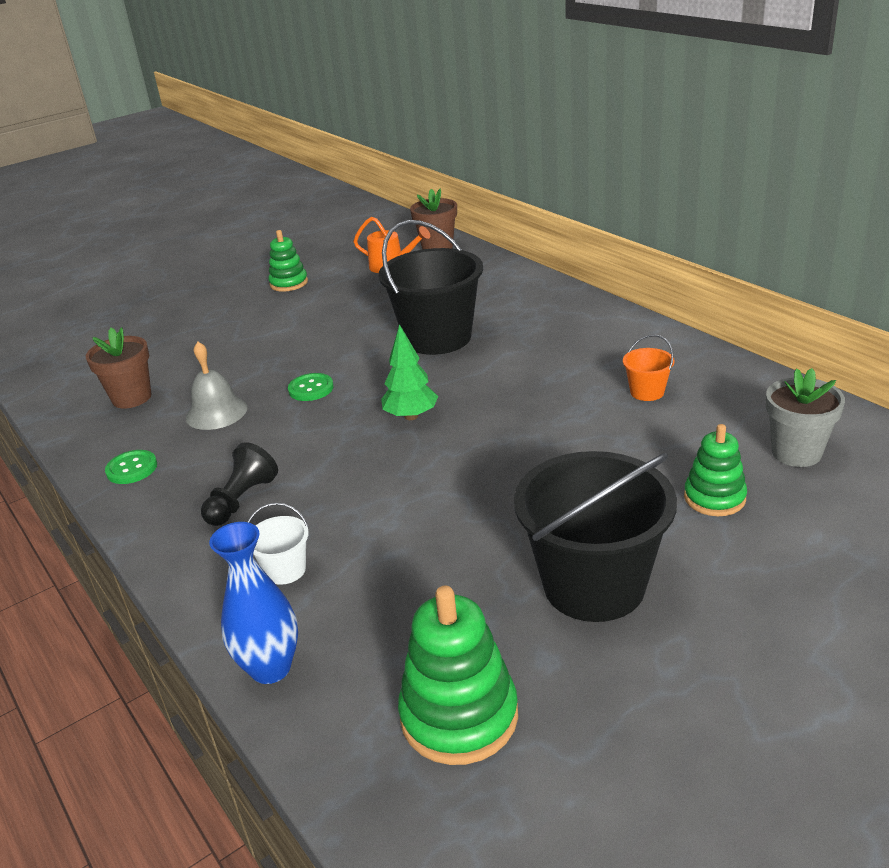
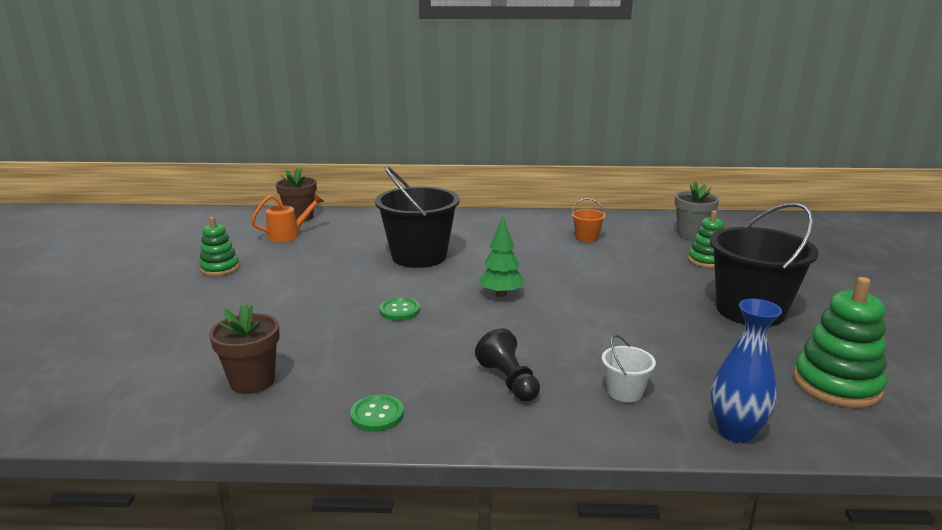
camera: 55 degrees left, 10 degrees down
grey bell [186,342,248,430] -> none

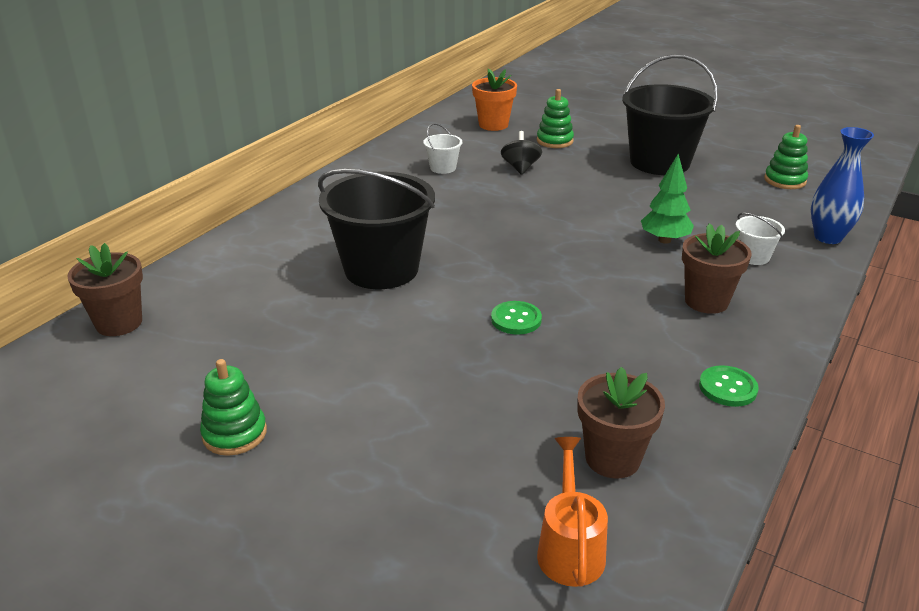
camera: 60 degrees left, 10 degrees up
orange watering can [251,194,324,242] -> orange watering can moved to [537,437,608,587]
black pawn [475,328,540,402] -> brown flower pot [682,223,751,314]
green tree [478,217,524,297] -> green tree moved to [641,154,694,244]
orange bucket [571,198,605,242] -> white bucket [423,123,462,174]
grey flower pot [675,181,719,240] -> orange flower pot [472,69,517,131]
green stacking toy [793,277,887,408] -> green stacking toy [764,125,808,189], size x0.64
none -> black spinning top [501,131,542,175]

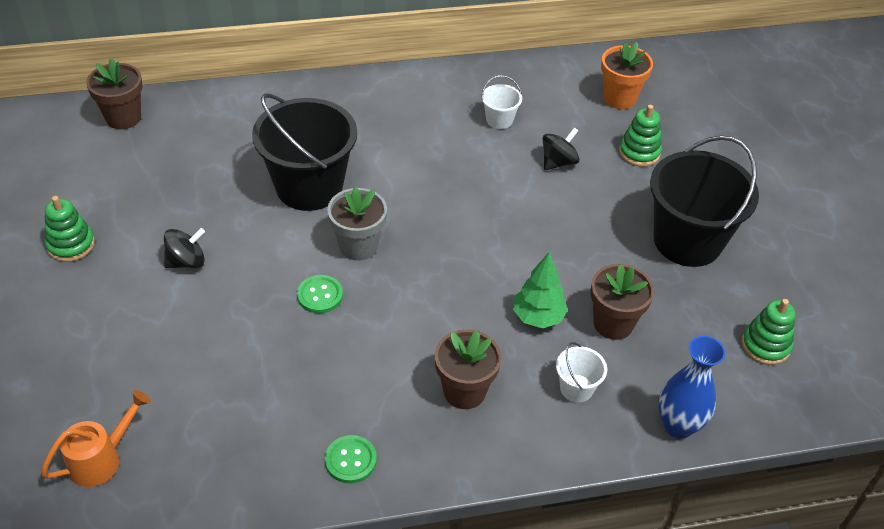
camera: 45 degrees right, 15 degrees up
brown flower pot [577,367,665,479] -> brown flower pot moved to [591,264,654,340]
none -> black spinning top [164,228,205,268]
none -> grey flower pot [327,187,387,261]

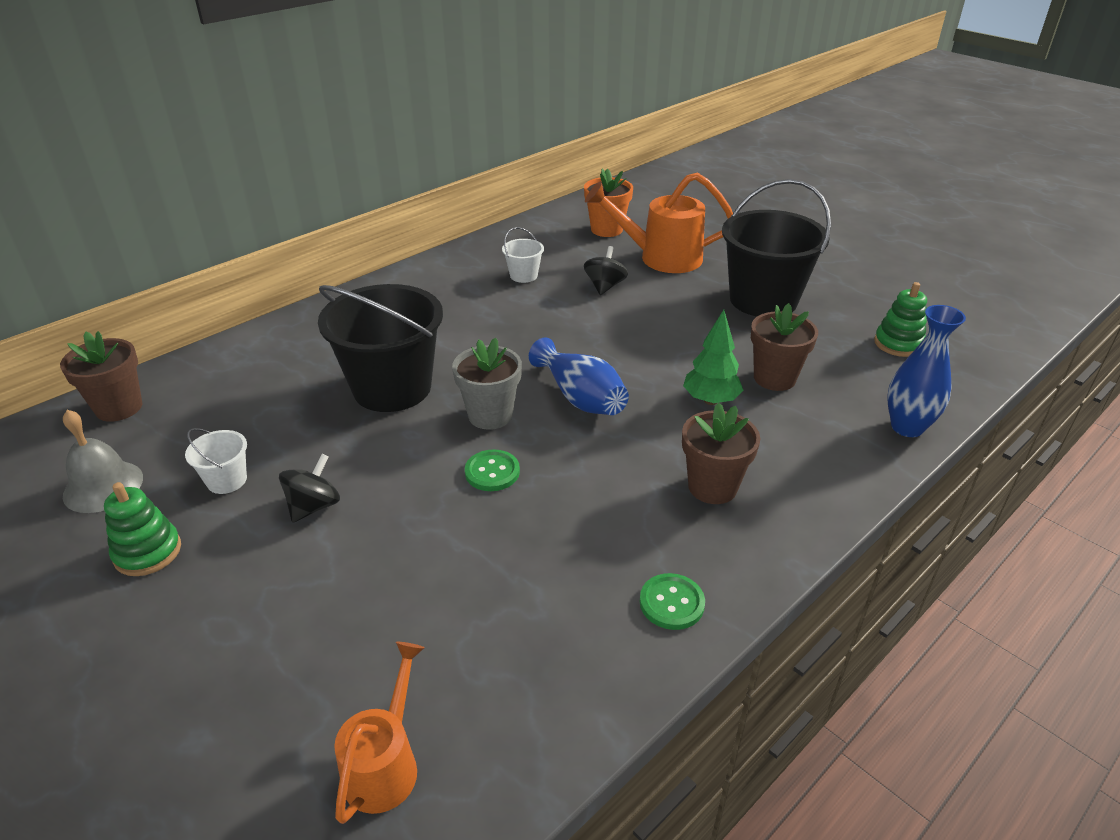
camera: 30 degrees left, 10 degrees down
white bucket [556,342,607,402] -> white bucket moved to [185,428,247,494]
green stacking toy [619,105,662,167] -> orange watering can [585,172,733,273]
none -> grey bell [63,410,143,513]
none -> blue vase [529,338,629,415]

